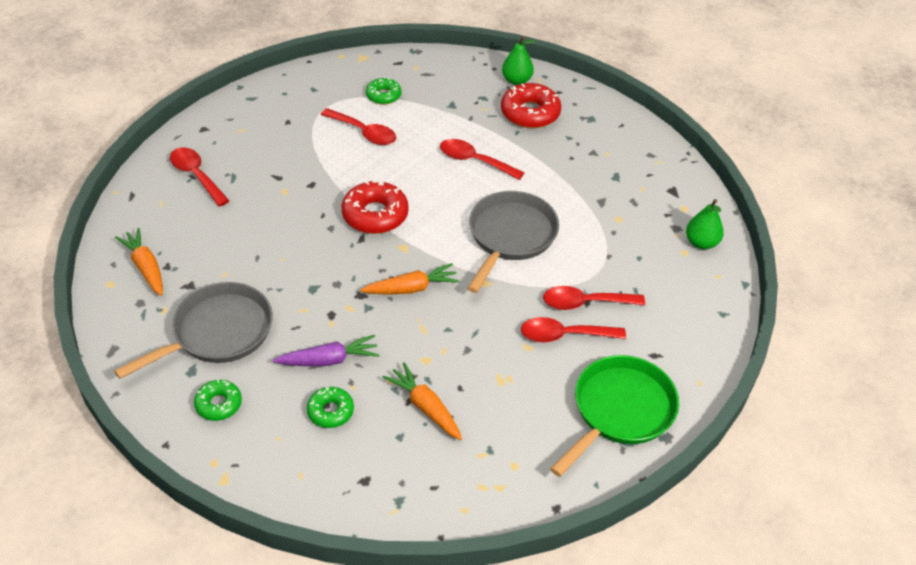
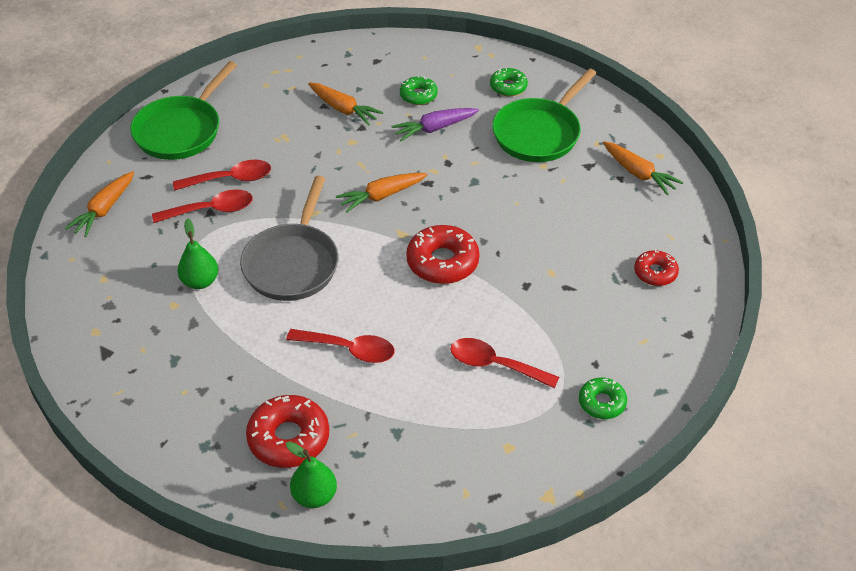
camera: 170 degrees right, 0 degrees up
grey pan [114,282,273,379] -> green pan [492,69,597,162]
red spoon [170,147,229,206] -> red donut [634,250,679,286]
green donut [366,77,401,105] -> green donut moved to [579,378,627,419]
green pear [686,199,724,249] -> green pear moved to [177,218,218,289]
none -> orange carrot [64,171,134,237]

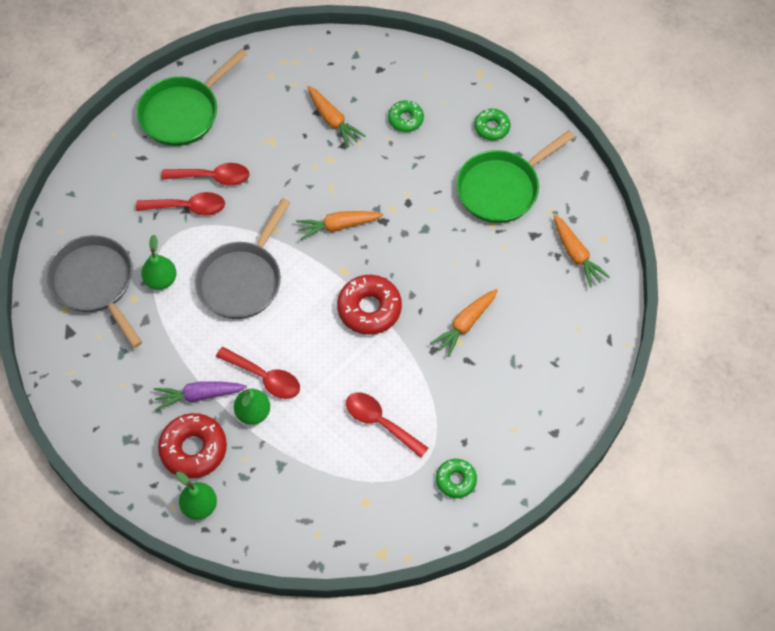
camera: 15 degrees right, 15 degrees up
orange carrot [64,171,134,237] -> orange carrot moved to [431,289,498,357]
purple carrot [391,108,479,141] -> purple carrot moved to [154,381,247,410]
red donut [634,250,679,286] -> none
none -> grey pan [46,235,142,348]
none -> green pear [234,389,270,425]

